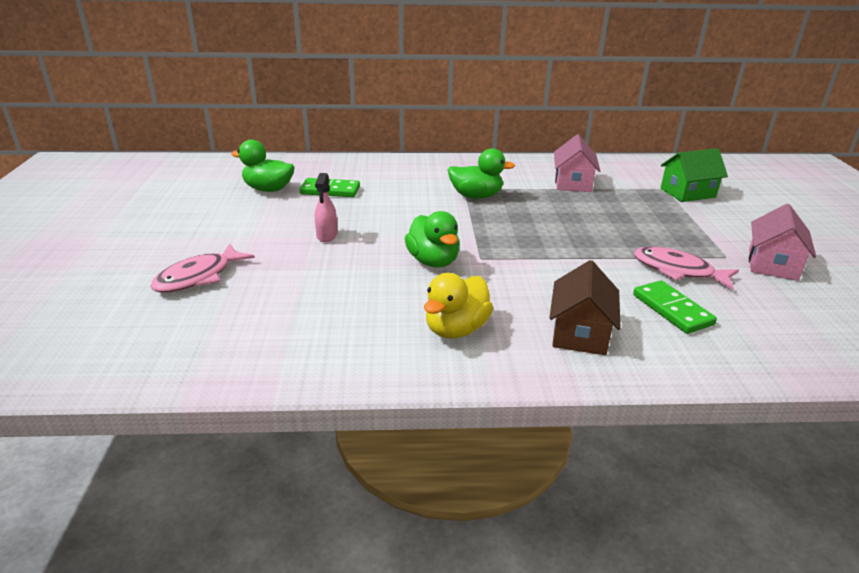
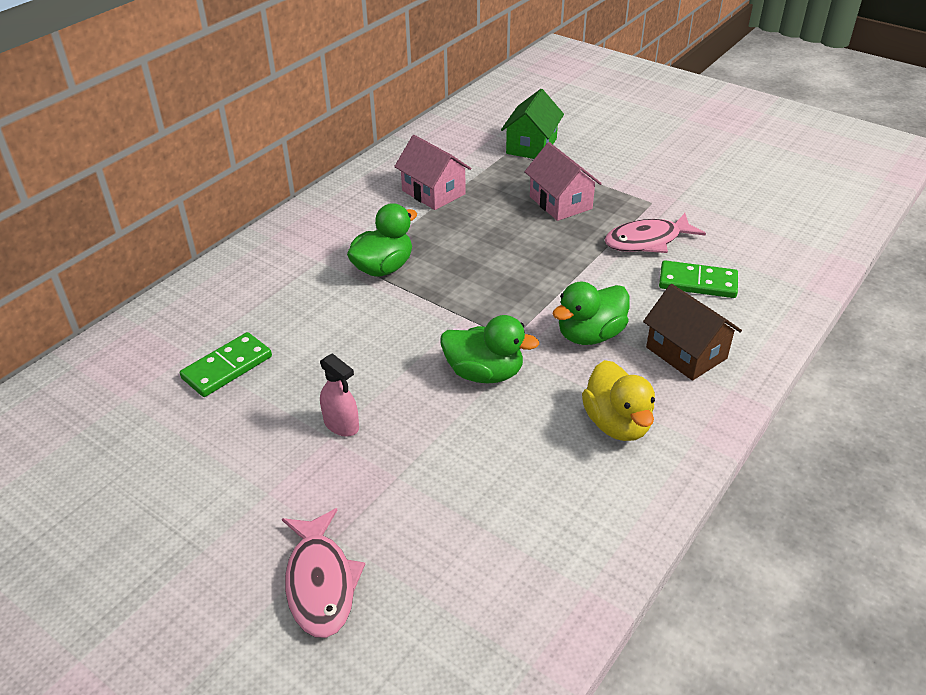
camera: 50 degrees left, 10 degrees up
green duck [231,140,295,192] -> green duck moved to [552,282,630,345]
pink house [749,204,816,281] -> pink house moved to [524,142,602,221]

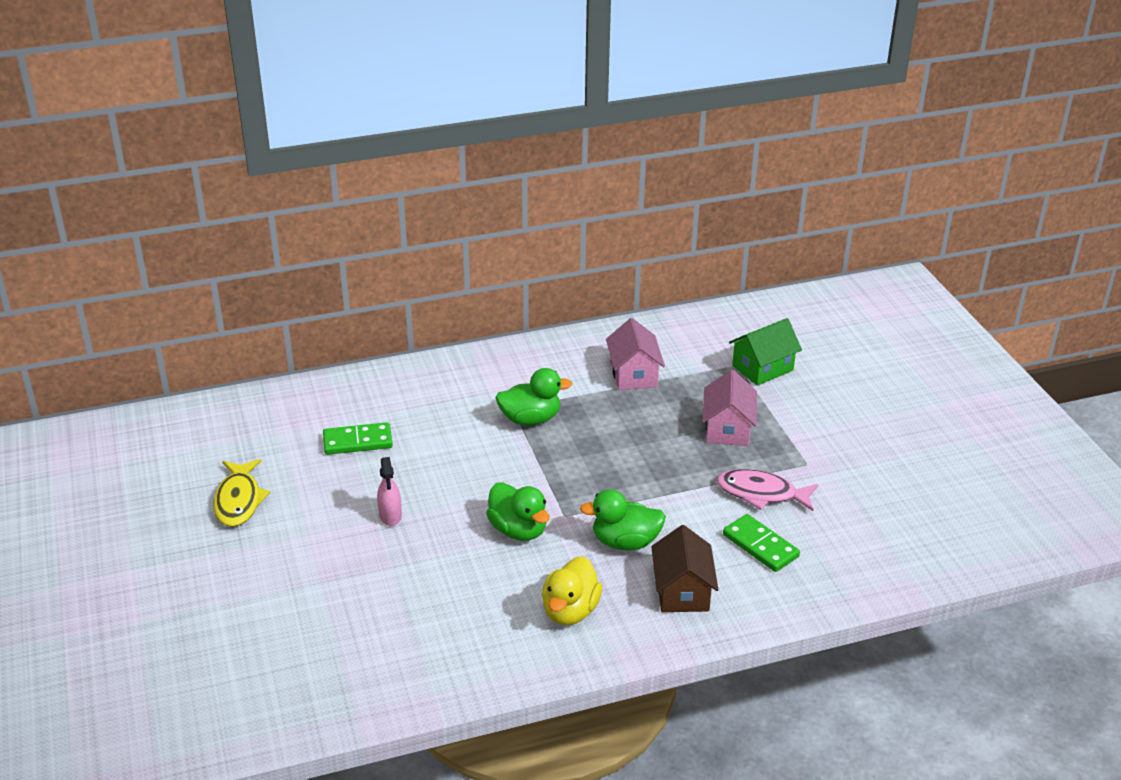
camera: 35 degrees right, 5 degrees down
pink fish [282,508,365,638] -> none
none -> yellow fish [213,459,270,527]

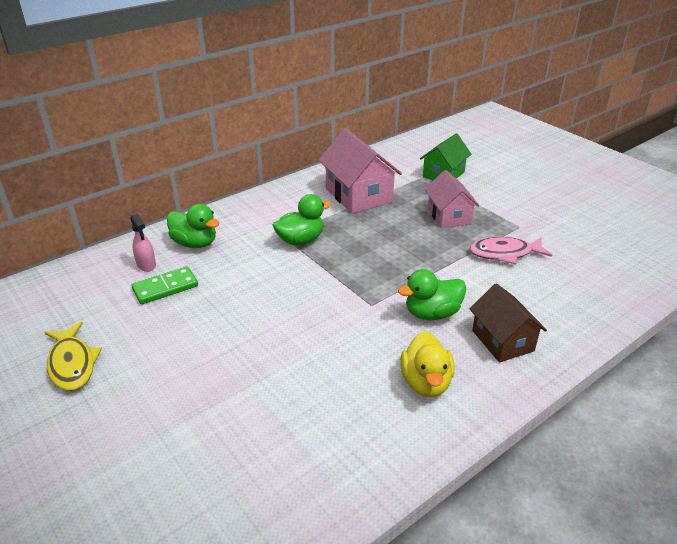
camera: 20 degrees left, 0 degrees up
pink spray bottle [377,457,402,526] -> pink spray bottle moved to [130,214,156,272]
green duck [486,482,550,541] -> green duck moved to [167,204,220,248]
pink house [606,318,665,390] -> pink house [318,128,402,214], size x1.52
green domino [723,514,800,572] -> none

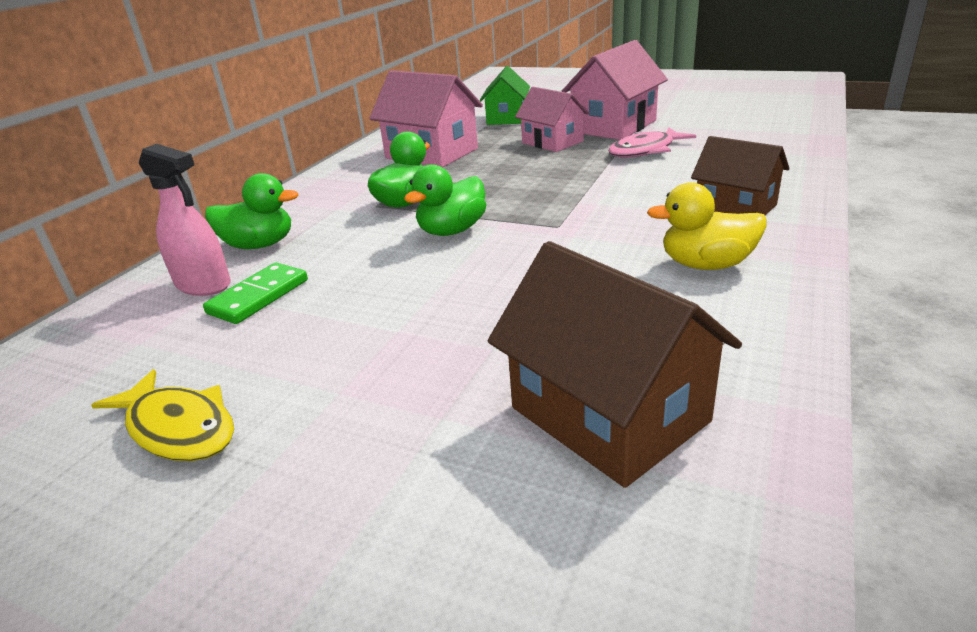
camera: 25 degrees left, 5 degrees down
pink spray bottle [130,214,156,272] -> pink spray bottle [139,144,231,296], size x1.52
green duck [398,269,466,320] -> green duck moved to [404,164,486,236]
yellow duck [400,331,455,397] -> yellow duck turned 120 degrees clockwise [647,182,766,270]
none -> brown house [488,241,742,488]
none -> pink house [561,40,668,140]

